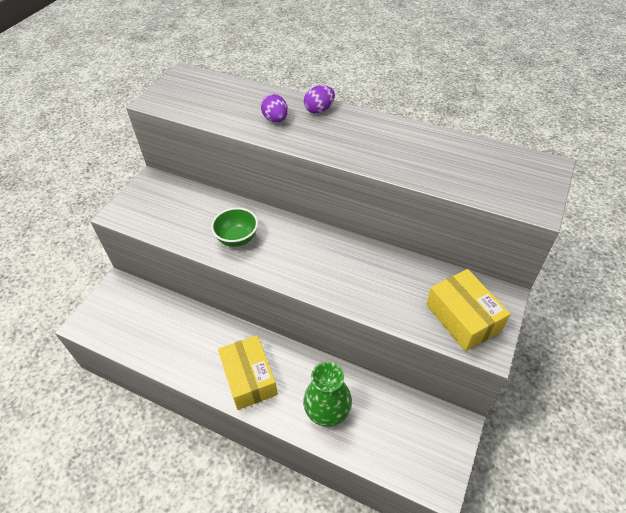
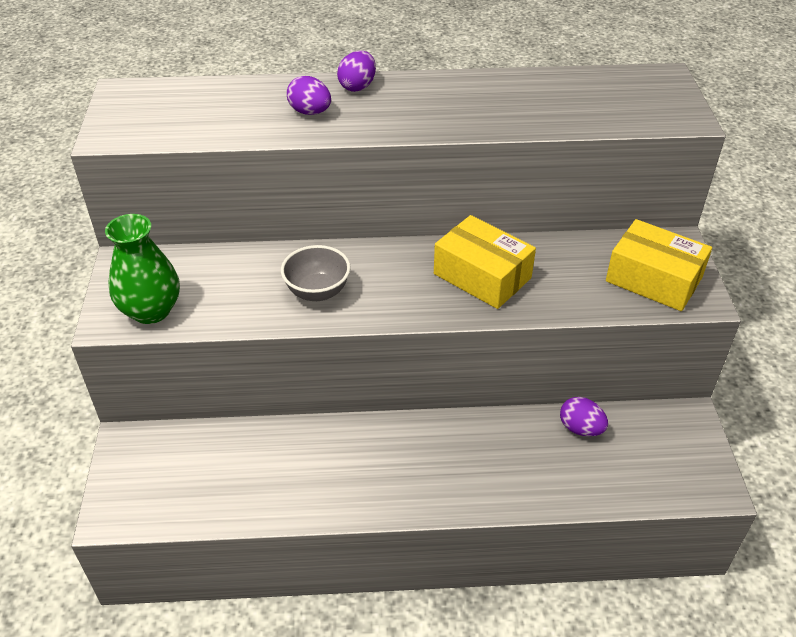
camera: 30 degrees left, 5 degrees down
green bowl [211,208,258,247] -> grey bowl [281,245,351,301]
yellow box [218,335,278,410] -> yellow box moved to [434,215,536,309]
green vase [303,362,352,427] -> green vase moved to [105,214,180,324]
none -> purple egg [560,397,608,436]

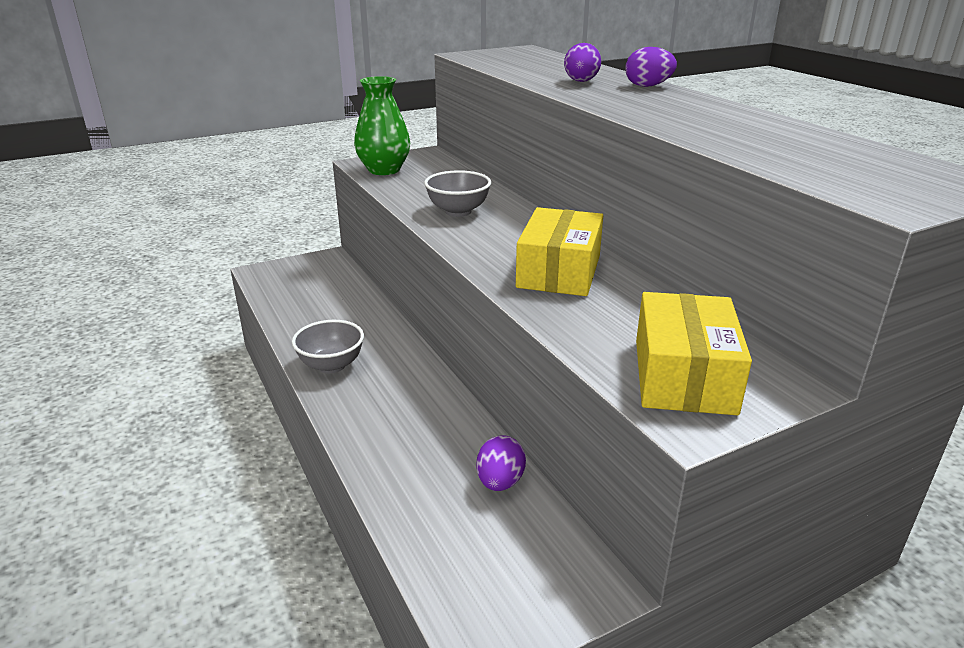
camera: 65 degrees right, 15 degrees down
none -> grey bowl [292,320,364,374]

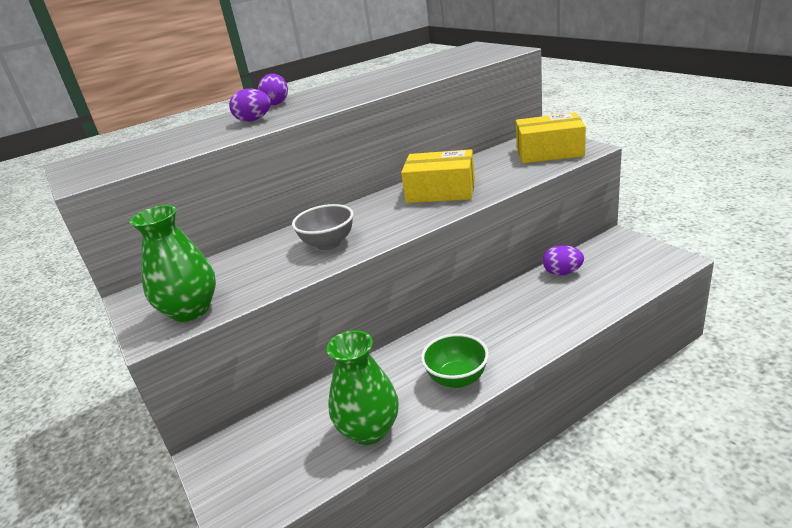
camera: 90 degrees left, 0 degrees up
grey bowl [292,320,364,374] -> green bowl [421,334,489,388]
none -> green vase [326,330,399,445]

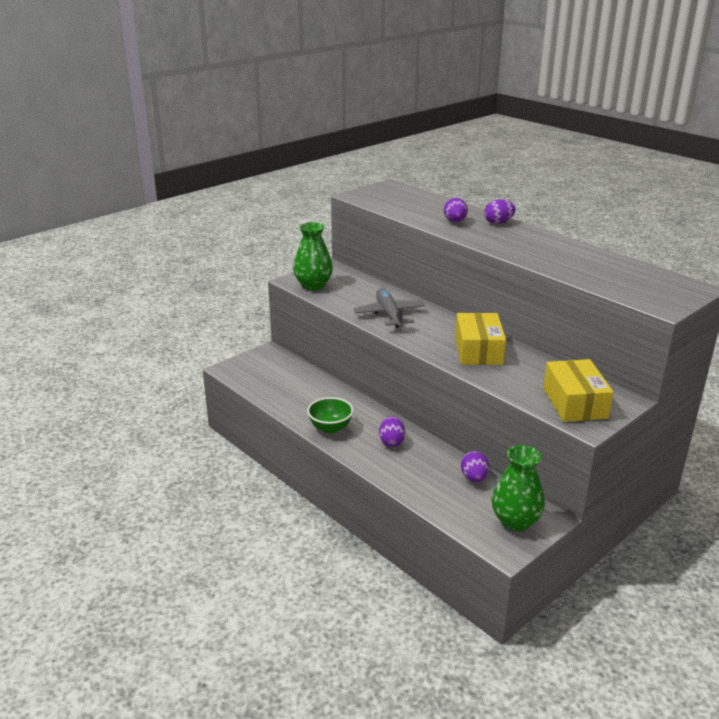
camera: 75 degrees right, 0 degrees up
grey bowl [292,204,354,250] -> grey plane [354,288,425,328]
green vase [326,330,399,445] -> green vase moved to [491,445,545,531]
none -> purple egg [379,416,405,447]

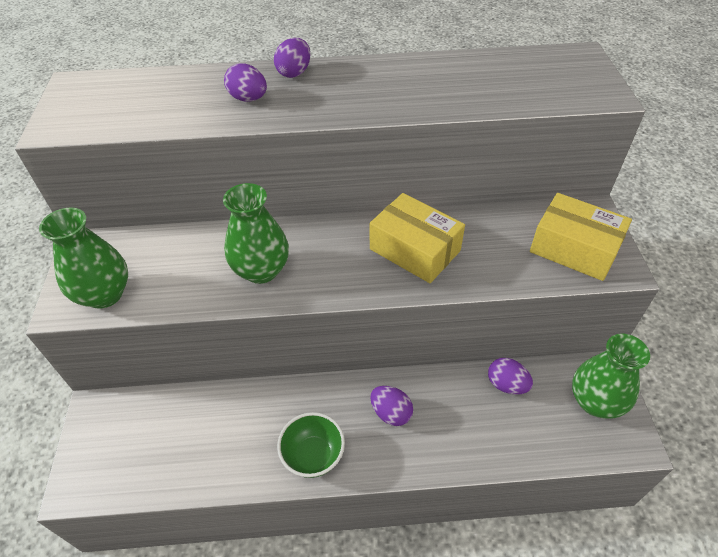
camera: 50 degrees left, 20 degrees up
grey plane [354,288,425,328] -> green vase [223,183,289,284]

